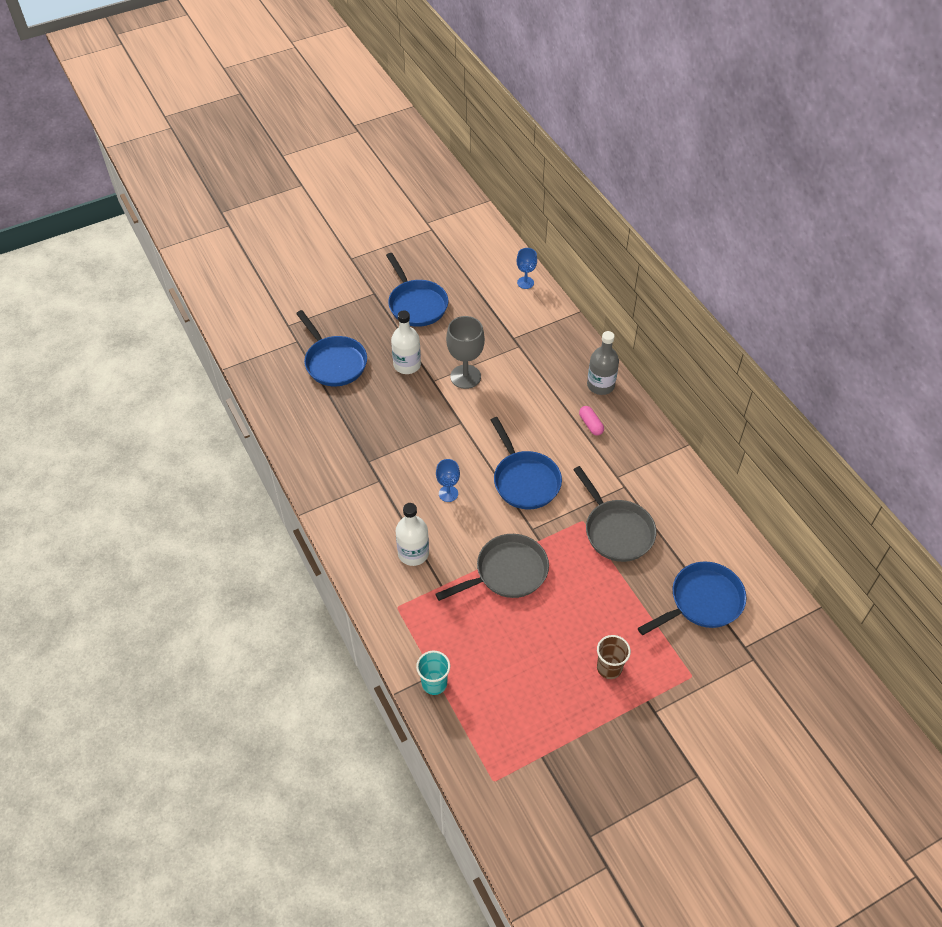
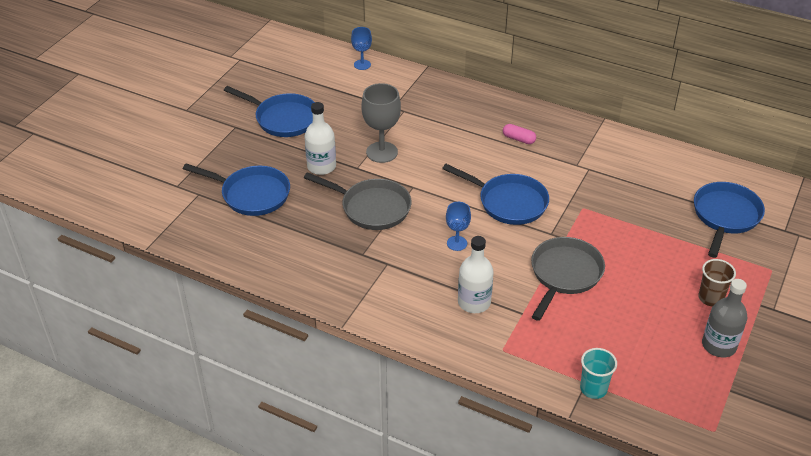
camera: 35 degrees left, 10 degrees down
grey pan [573,466,656,562] -> grey pan moved to [304,172,412,230]
grey bottle [587,331,619,395] -> grey bottle moved to [702,279,747,357]

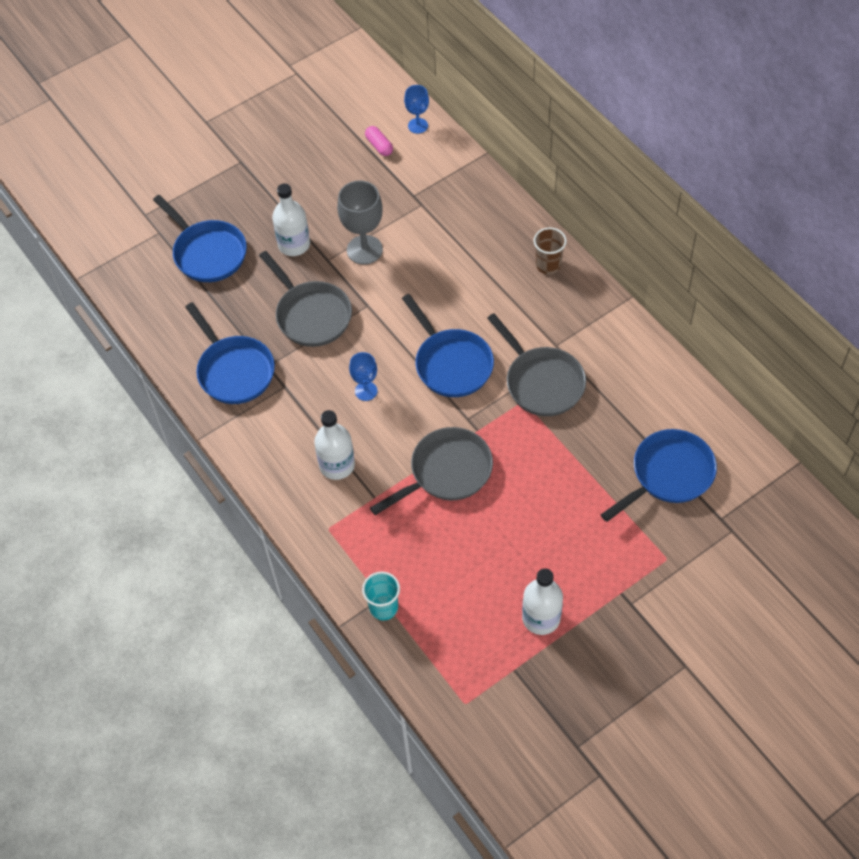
camera: 30 degrees right, 15 degrees up
blue pan [224,86,315,137] -> blue pan moved to [185,302,275,404]
pink capsule [503,124,536,144] -> pink capsule moved to [365,126,393,156]
brown cup [698,259,736,307] -> brown cup moved to [534,228,567,275]
grey bottle [702,279,747,357] -> white bottle [522,568,563,635]
none -> grey pan [487,313,586,416]

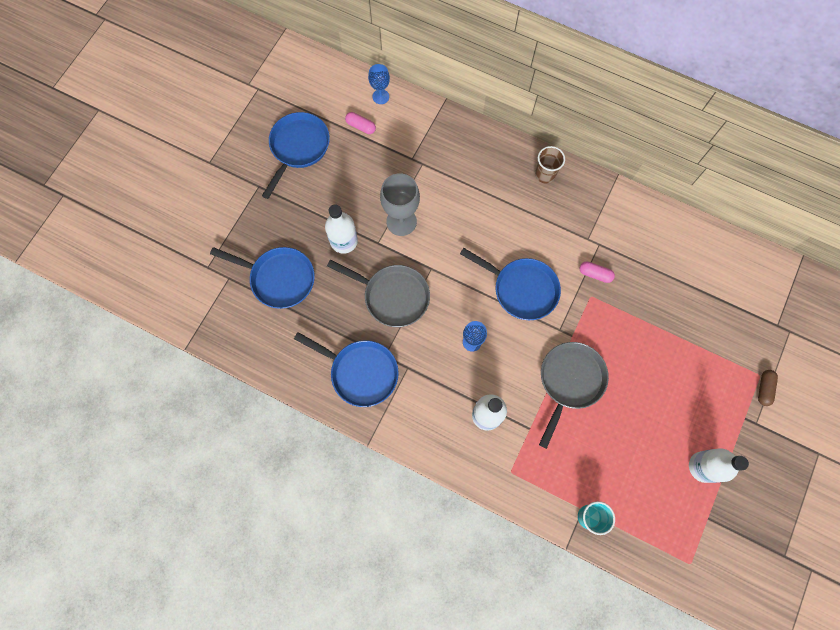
camera: 30 degrees left, 15 degrees up
grey pan [487,313,586,416] -> pink capsule [580,261,615,283]
blue pan [601,429,717,522] -> blue pan moved to [262,112,330,199]
none -> brown capsule [758,370,778,406]

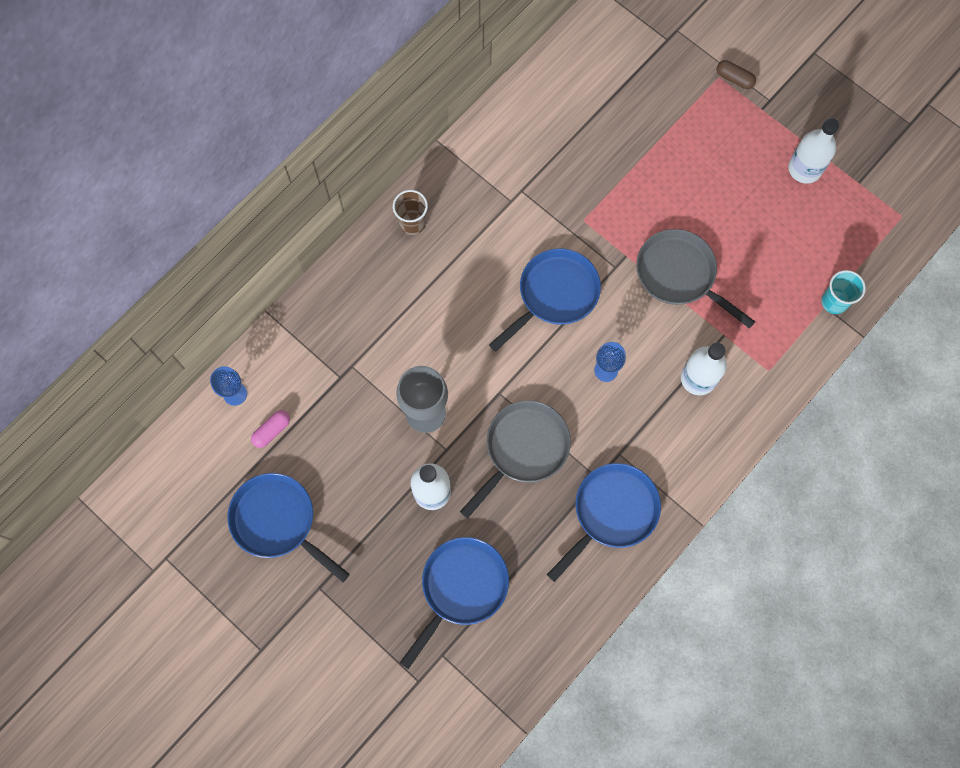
camera: 75 degrees left, 0 degrees up
pink capsule [580,261,615,283] -> none

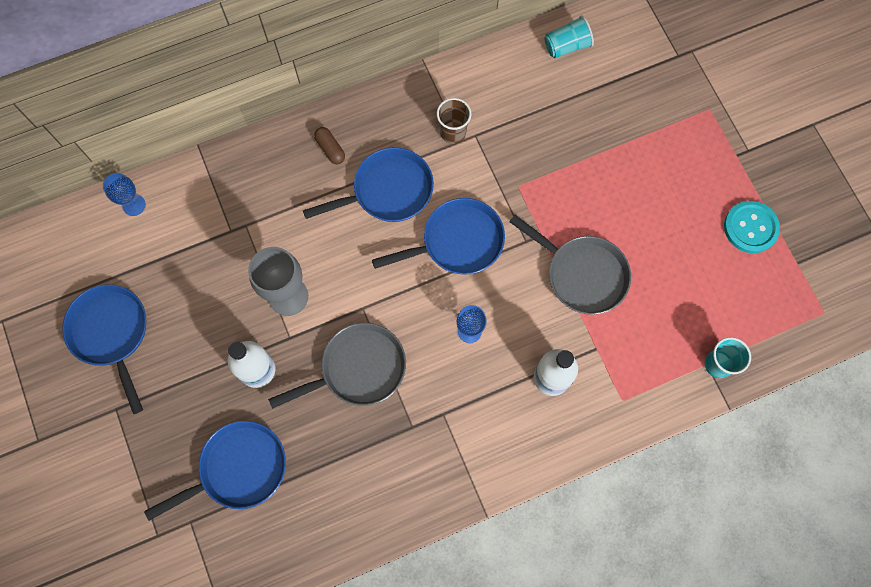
camera: 25 degrees right, 0 degrees up
pink capsule [251,410,290,448] -> none
brown cup [393,190,428,235] -> brown cup moved to [437,98,471,144]
blue pan [547,463,661,582] -> blue pan moved to [303,147,434,222]
grey pan [636,229,755,329] -> grey pan turned 150 degrees clockwise [509,215,631,315]
brown capsule [717,60,756,89] -> brown capsule moved to [314,127,345,164]
white bottle [788,118,839,184] -> turquoise button [724,201,780,253]
none -> turquoise cup [545,15,594,58]

